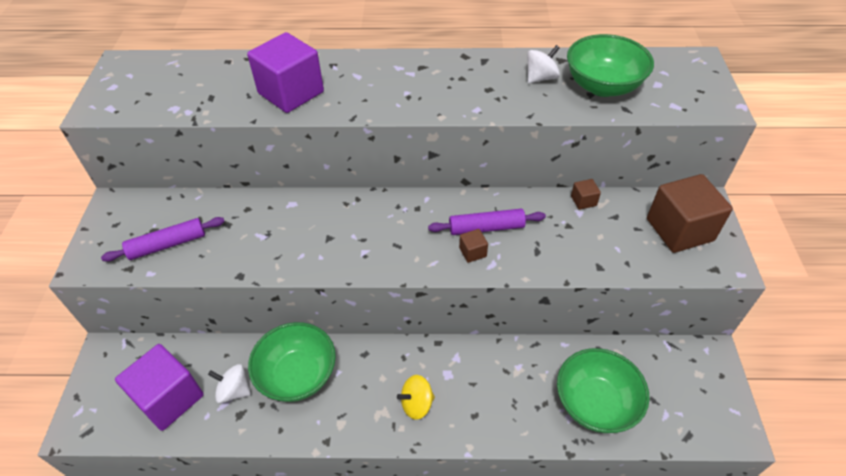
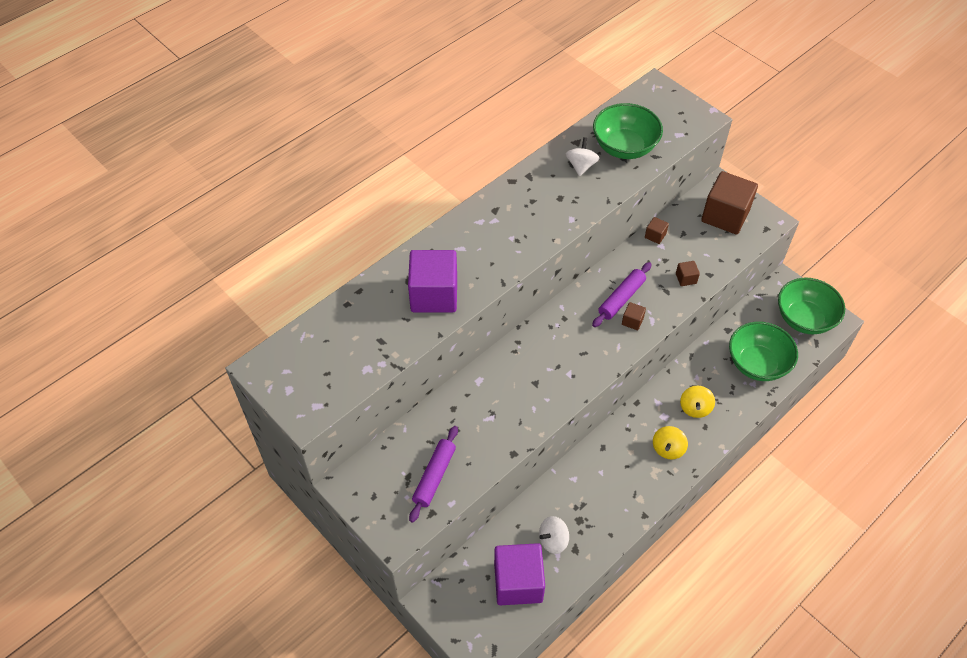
camera: 45 degrees left, 5 degrees up
green bowl [248,322,336,402] -> green bowl moved to [778,277,845,334]
none -> brown cube [676,261,700,286]
none -> yellow spinning top [680,386,715,418]

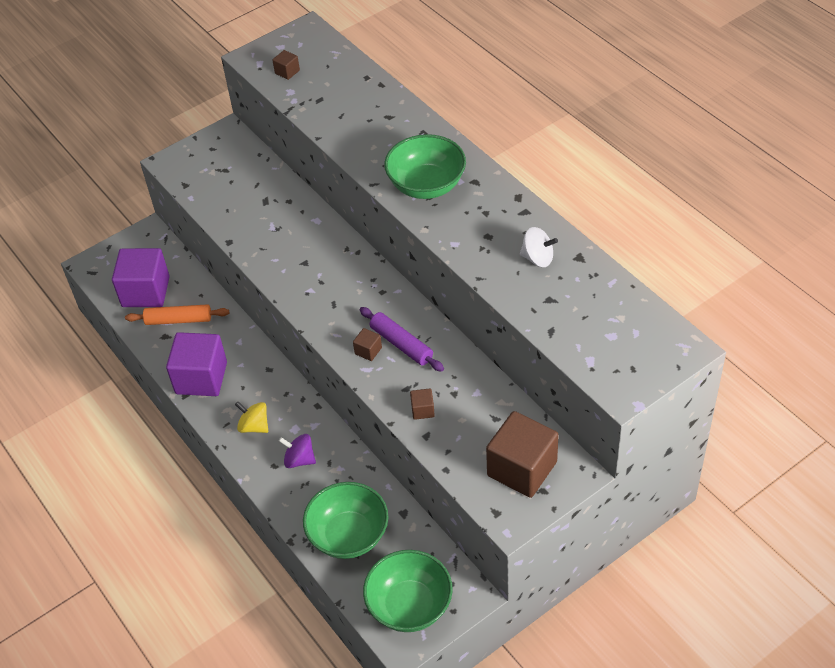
camera: 100 degrees right, 5 degrees down
purple cube [408,250,457,312] -> purple cube moved to [166,332,227,396]
purple rolling pin [409,426,458,523] -> none
white spinning top [539,516,569,554] -> orange rolling pin [125,304,229,325]
green bowl [593,103,663,159] -> green bowl moved to [384,134,466,199]
brown cube [645,217,669,244] -> brown cube moved to [273,50,300,80]
yellow spinning top [680,386,715,418] -> purple spinning top [279,434,316,468]

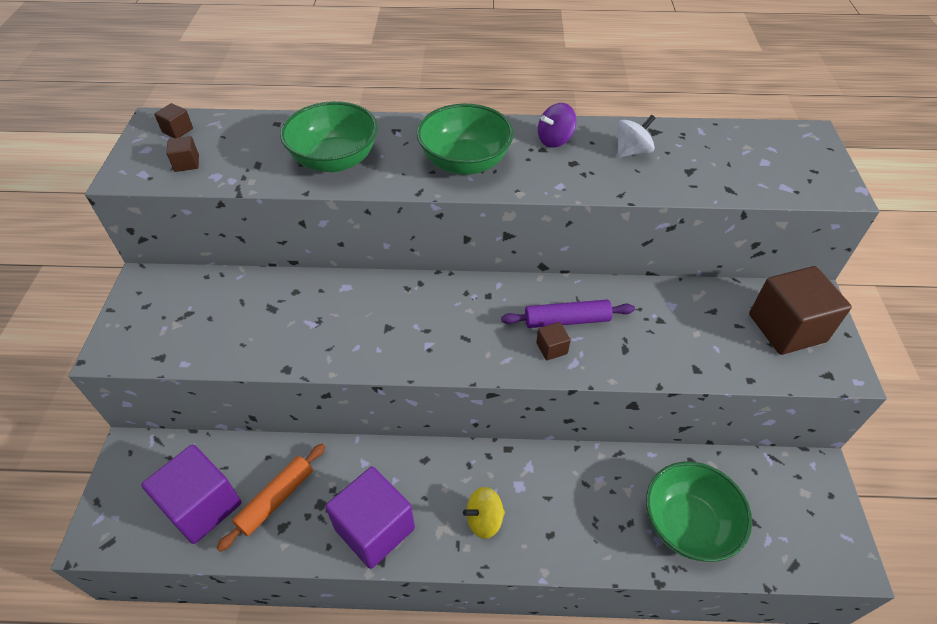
camera: 55 degrees left, 0 degrees up
purple spinning top [279,434,316,468] -> purple spinning top moved to [538,103,576,148]
green bowl [363,550,453,632] -> green bowl moved to [280,101,378,172]
brown cube [410,388,435,420] -> brown cube moved to [154,103,193,138]

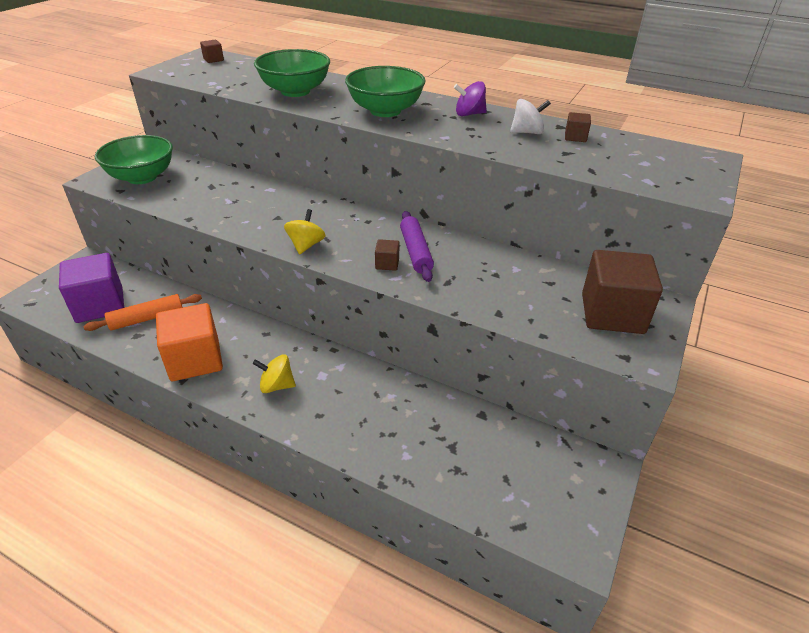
camera: 25 degrees right, 10 degrees down
brown cube [166,136,199,172] -> brown cube moved to [565,112,591,142]
purple cube [325,466,415,569] -> orange cube [156,303,223,381]
purple rolling pin [501,300,635,328] -> purple rolling pin turned 60 degrees clockwise [400,211,434,282]
green bowl [646,462,752,562] -> green bowl moved to [95,135,173,184]
none -> yellow spinning top [284,209,326,254]

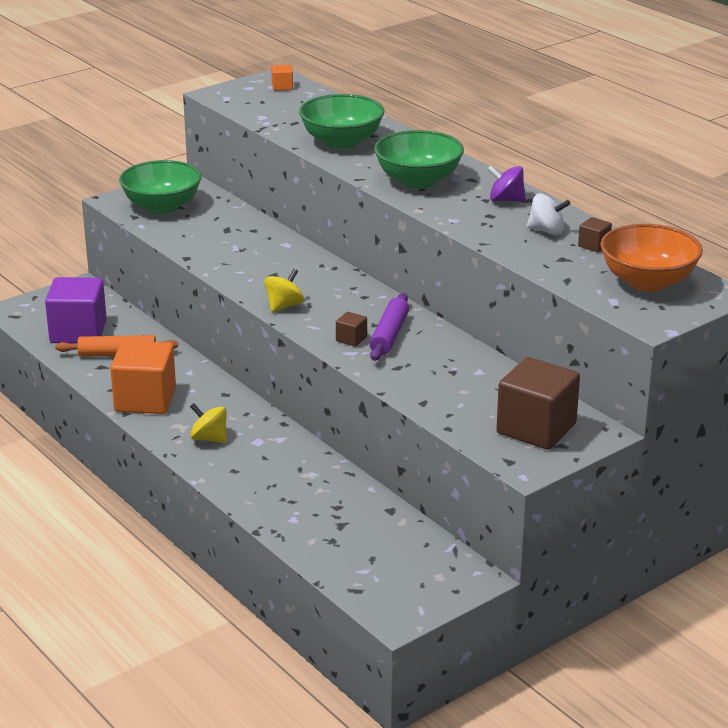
camera: 25 degrees right, 10 degrees down
brown cube [200,40,224,63] -> orange cube [271,65,293,91]
none -> orange bowl [600,224,703,291]

